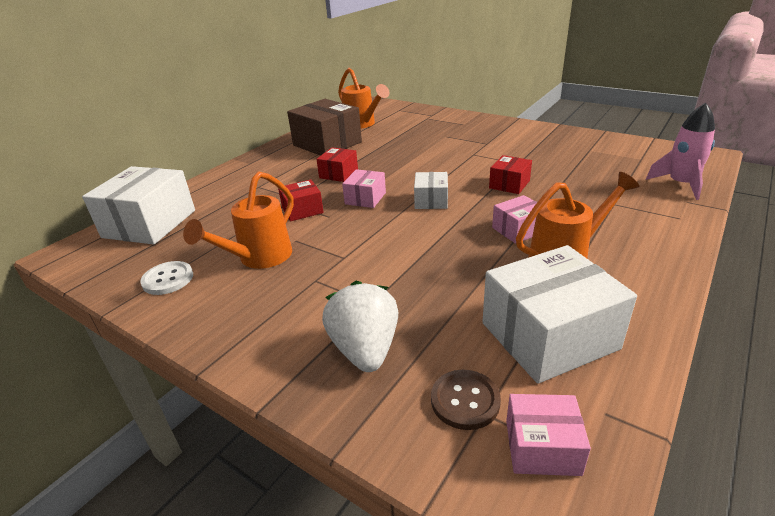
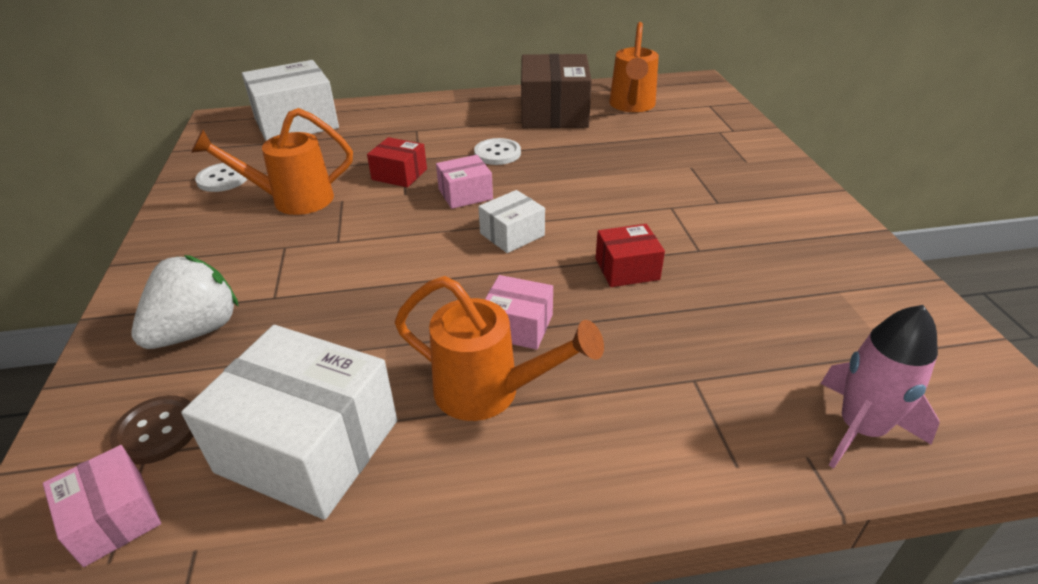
camera: 45 degrees right, 5 degrees up
red box [316,147,358,182] -> white button [474,138,521,165]

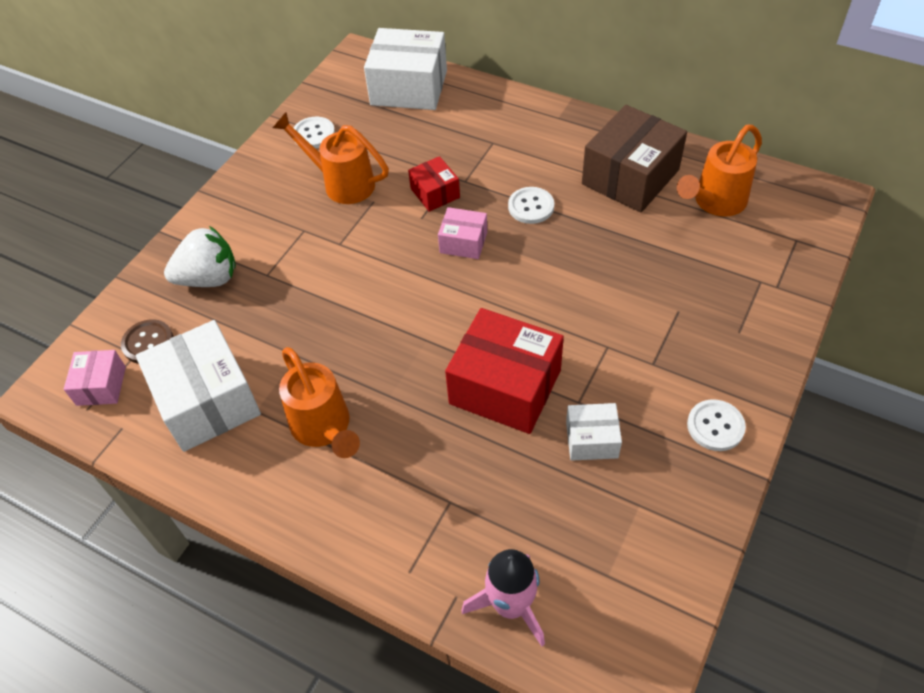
camera: 40 degrees right, 15 degrees up
white box [478,190,545,253] -> white box moved to [566,403,622,461]
pink box [485,275,553,350] -> none
red box [596,224,665,287] -> red box [445,308,564,434], size x1.93
none -> white button [687,399,746,451]

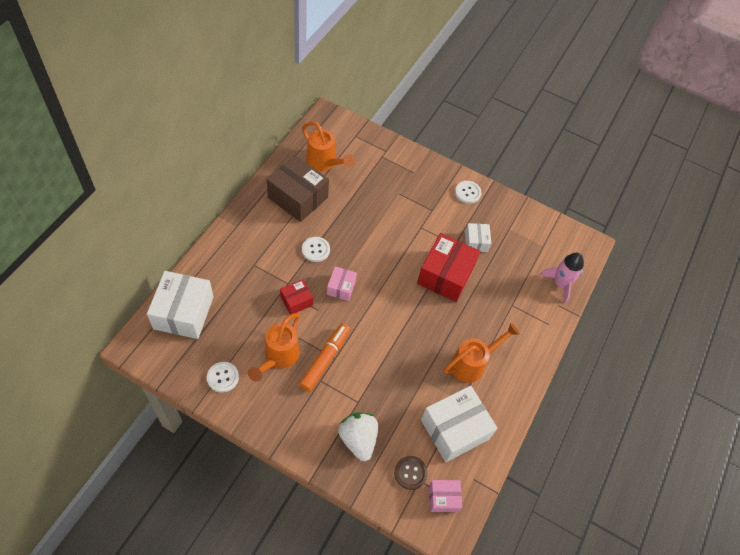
camera: 100 degrees left, 5 degrees up
none -> orange marker [299,323,350,392]

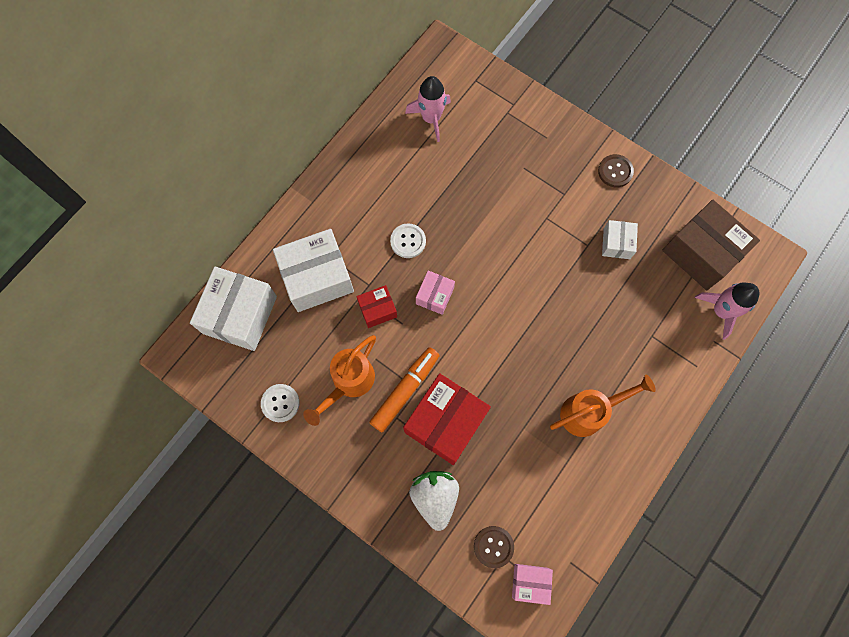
camera: 15 degrees right, 15 degrees up
brown box [267,155,329,222] -> brown box moved to [662,200,760,290]
orange watering can [302,121,355,171] -> pink rocket [405,76,451,142]
red box [417,233,480,302] -> red box moved to [403,373,491,465]
white box [421,386,498,462] -> white box moved to [273,229,354,312]
white button [455,181,481,204] -> brown button [598,154,634,187]

